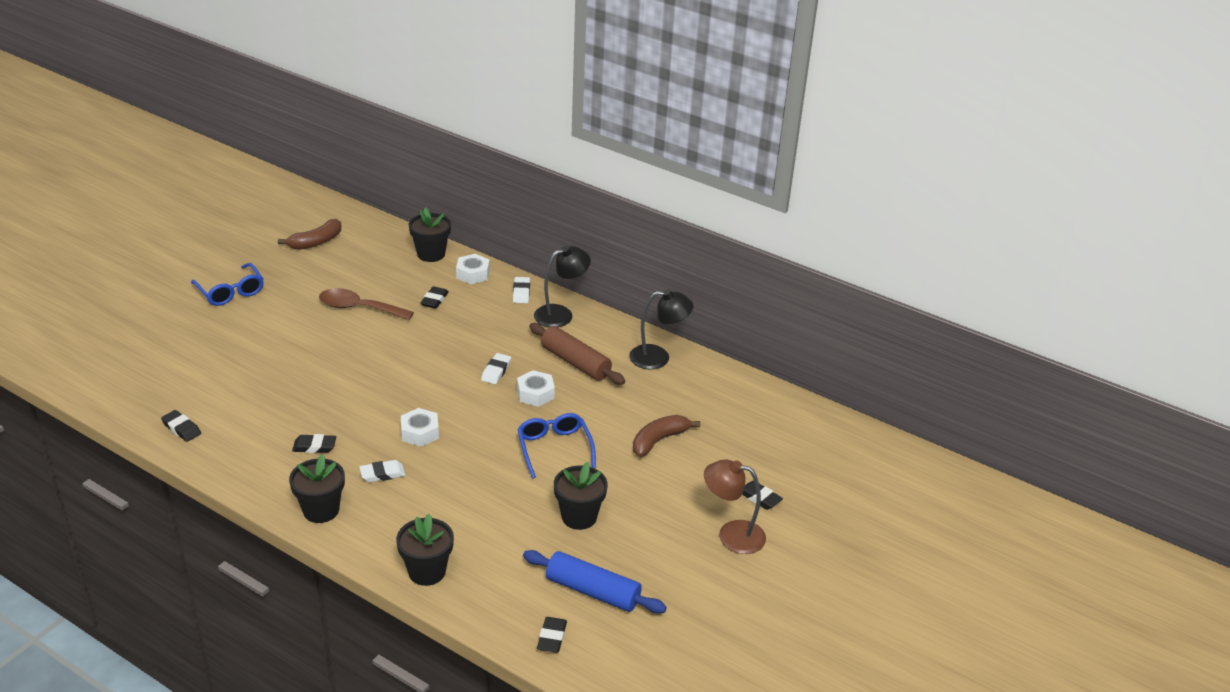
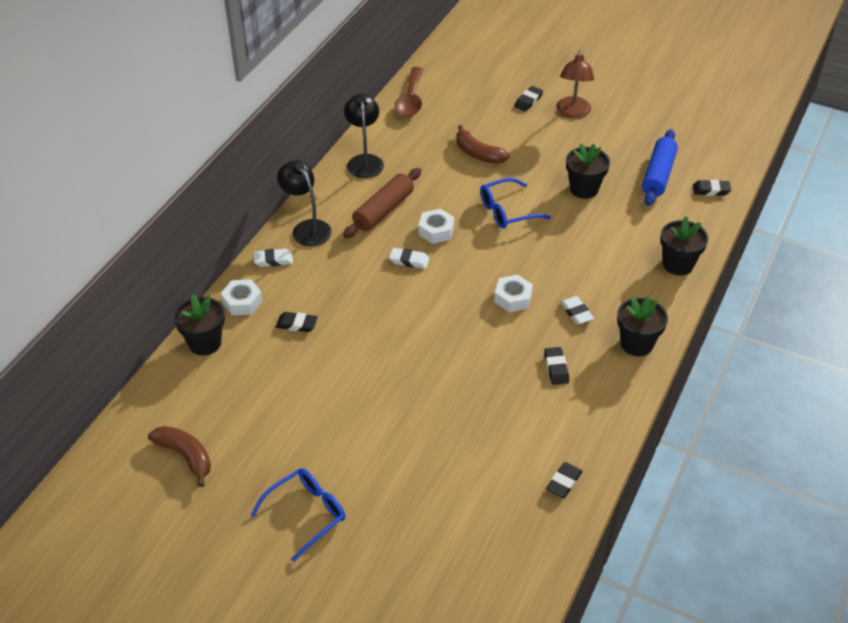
camera: 95 degrees left, 10 degrees up
brown spoon [319,288,414,320] -> brown spoon moved to [394,67,423,117]

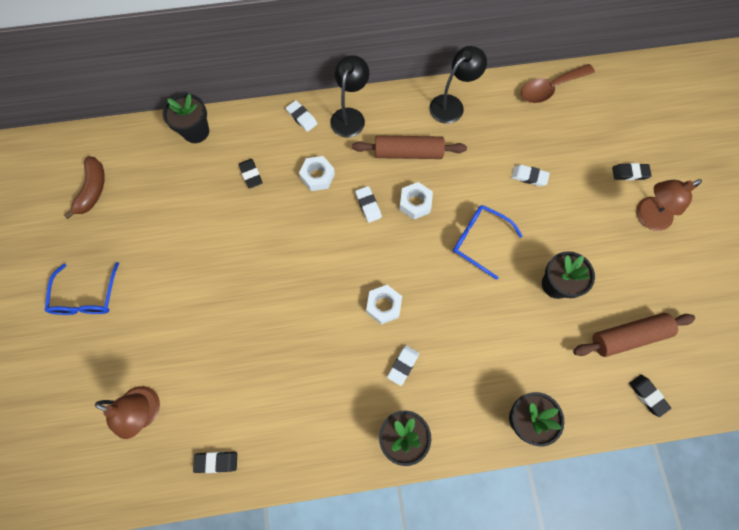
camera: 55 degrees right, 25 degrees up
white nut [221,279,262,315] -> white nut moved to [299,156,335,191]
blue glasses [251,468,346,562] -> blue glasses turned 75 degrees clockwise [45,262,119,315]
brown banana [456,125,510,164] -> white eraser [512,165,550,186]
black eraser [544,347,569,385] -> none
blue rolling pin [642,129,678,206] -> brown rolling pin [573,313,695,357]
none -> brown lamp [95,386,160,439]

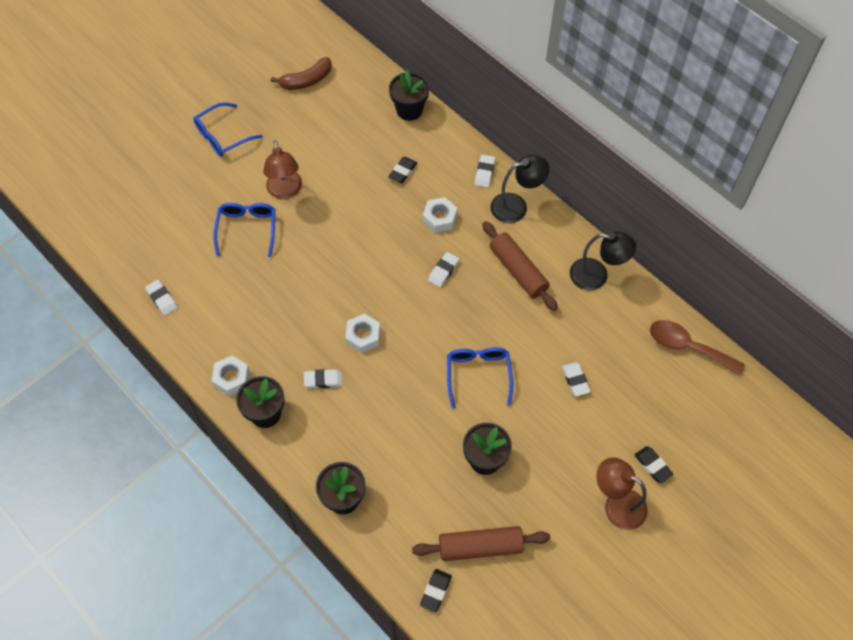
camera: 55 degrees right, 10 degrees down
brown lamp [95,386,160,439] -> brown lamp moved to [263,140,302,199]
black eraser [193,452,237,473] -> white eraser [145,280,178,315]
white nut [399,182,433,220] -> white nut moved to [212,356,250,396]
brown rolling pin [573,313,695,357] -> brown rolling pin turned 45 degrees counterclockwise [412,526,550,561]
none -> blue glasses [213,203,275,257]

